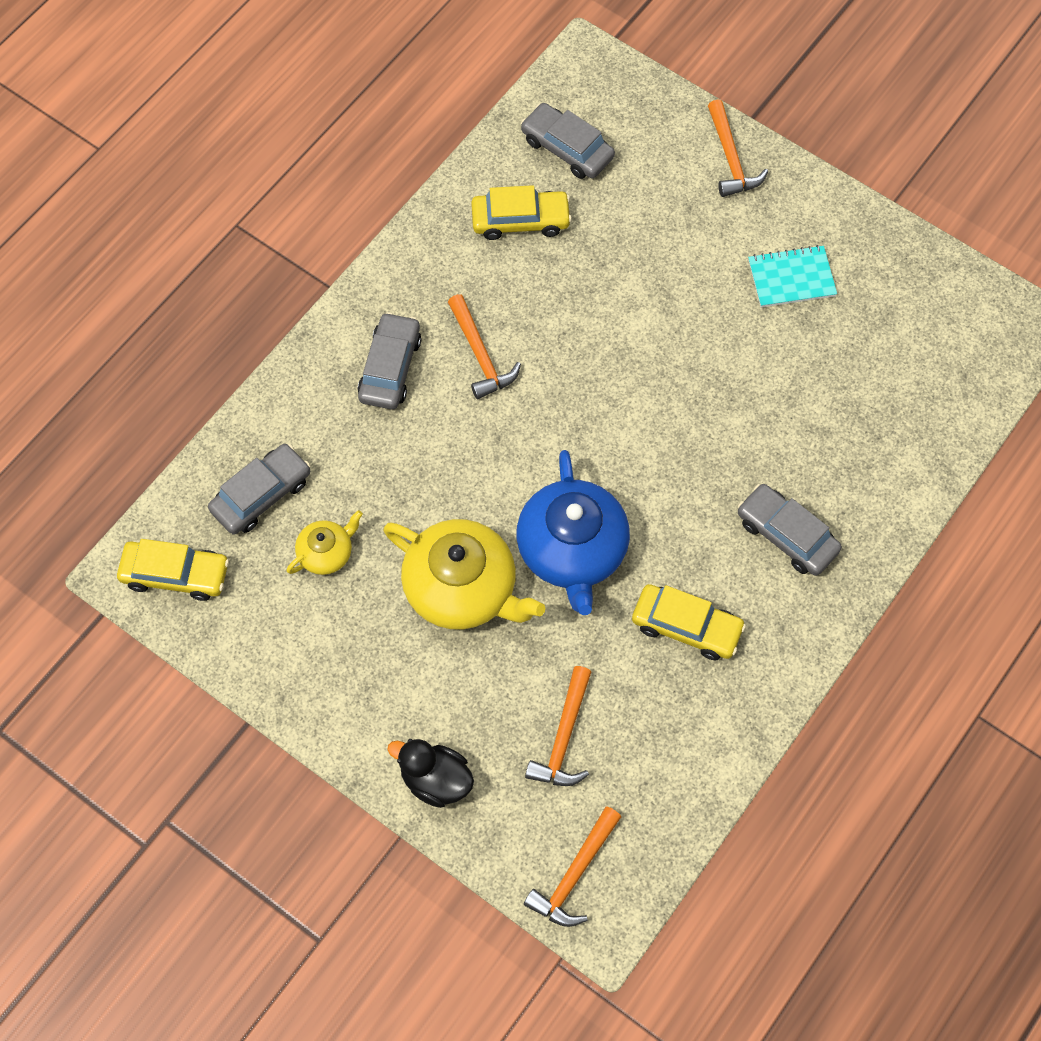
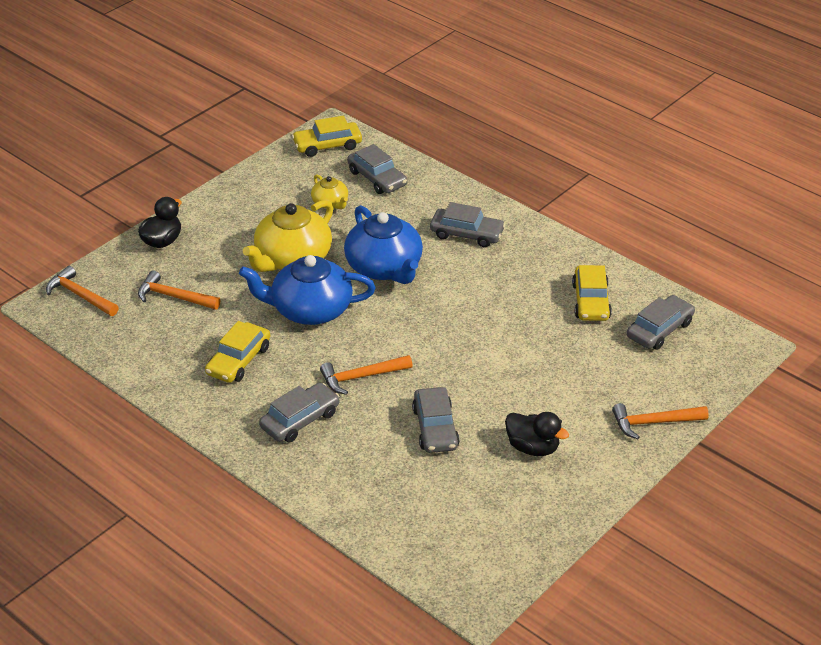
camera: 95 degrees right, 25 degrees down
yellow car [117,539,229,601] -> yellow car turned 60 degrees clockwise [292,116,362,157]
orange hammer [448,294,521,399] -> orange hammer moved to [320,355,413,395]
turquoise notebook [748,245,837,307] -> black duck [505,412,569,456]
none -> blue teapot [344,205,423,284]
none -> grey car [412,387,460,453]

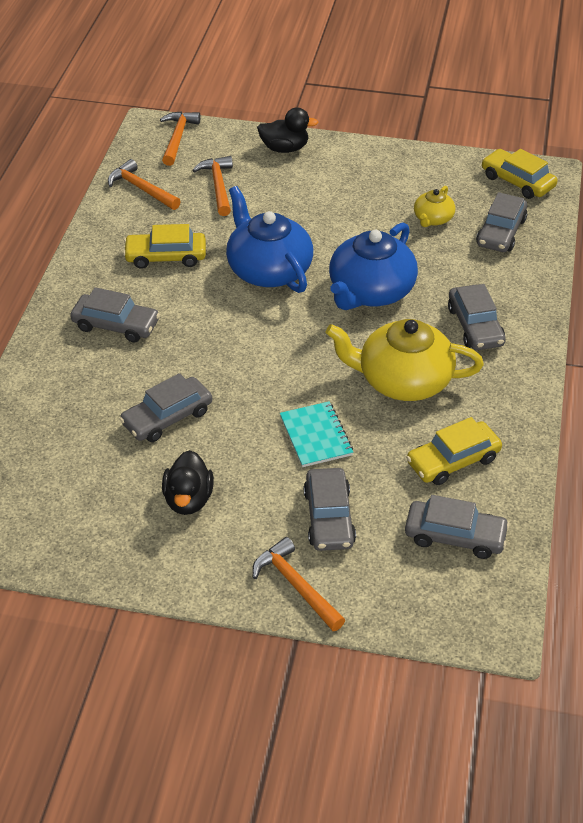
camera: 60 degrees right, 5 degrees up
yellow teapot [243,200,333,272] -> yellow teapot moved to [325,319,484,401]
orange hammer [320,355,413,395] -> orange hammer moved to [108,159,181,210]
none -> turquoise notebook [280,401,353,467]
none -> grey car [304,468,356,551]

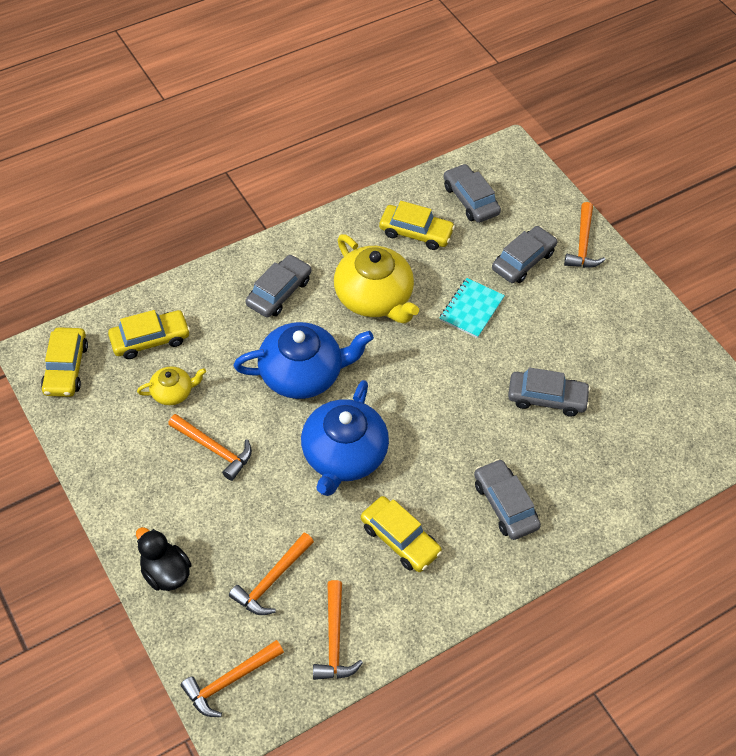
camera: 135 degrees left, 10 degrees up
black duck [162,450,214,515] -> none
grey car [476,192,527,252] -> yellow car [108,310,190,359]
none -> orange hammer [168,414,252,481]

